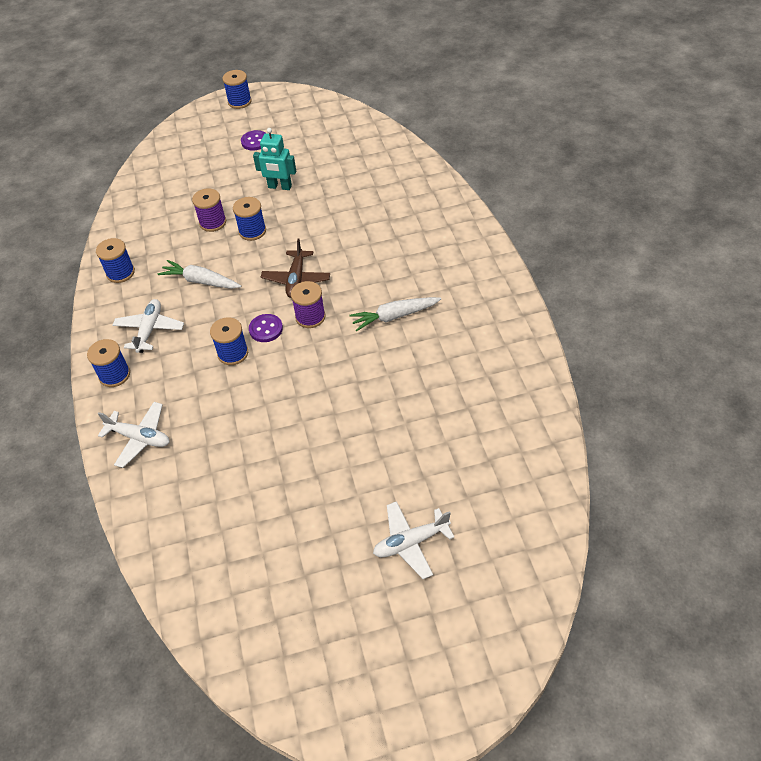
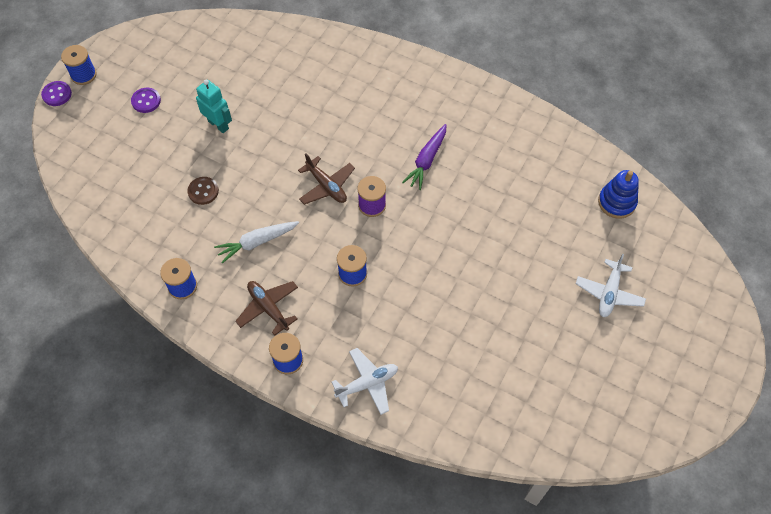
camera: 50 degrees left, 10 degrees up
white plane [113,299,184,353] -> brown plane [235,281,298,336]
purple spool [192,188,226,232] -> brown button [187,177,219,205]
blue spool [233,197,266,241] -> none
purple button [249,314,283,342] -> purple button moved to [41,81,72,106]
turquoise robot [253,128,296,190] -> turquoise robot turned 105 degrees counterclockwise [196,80,232,133]
white carrot [349,297,441,332] -> purple carrot [402,124,447,190]
none -> blue stacking toy [598,170,639,219]

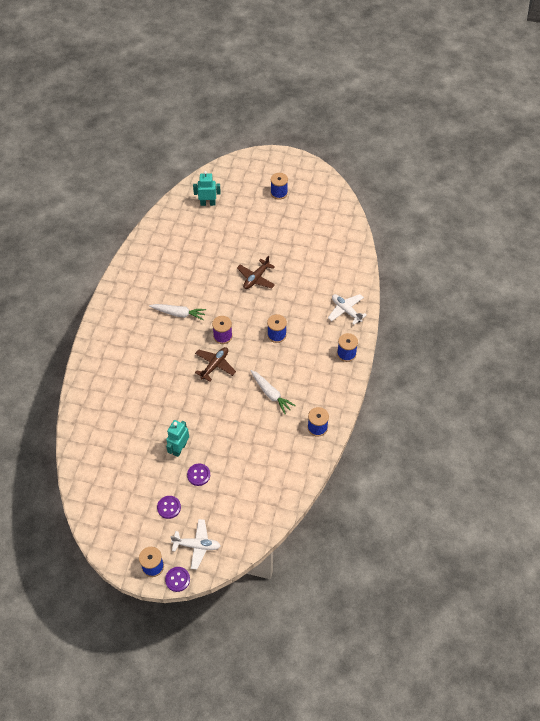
camera: 105 degrees left, 5 degrees down
brown button [187,177,219,205] -> none
brown plane [235,281,298,336] -> brown plane moved to [237,255,275,289]
purple carrot [402,124,447,190] -> white carrot [149,304,206,320]
white plane [576,254,646,317] -> white plane moved to [171,519,221,569]
blue stacking toy [598,170,639,219] -> none
none -> purple button [187,464,210,486]
none -> turquoise robot [193,171,221,206]
none -> blue spool [271,173,288,200]

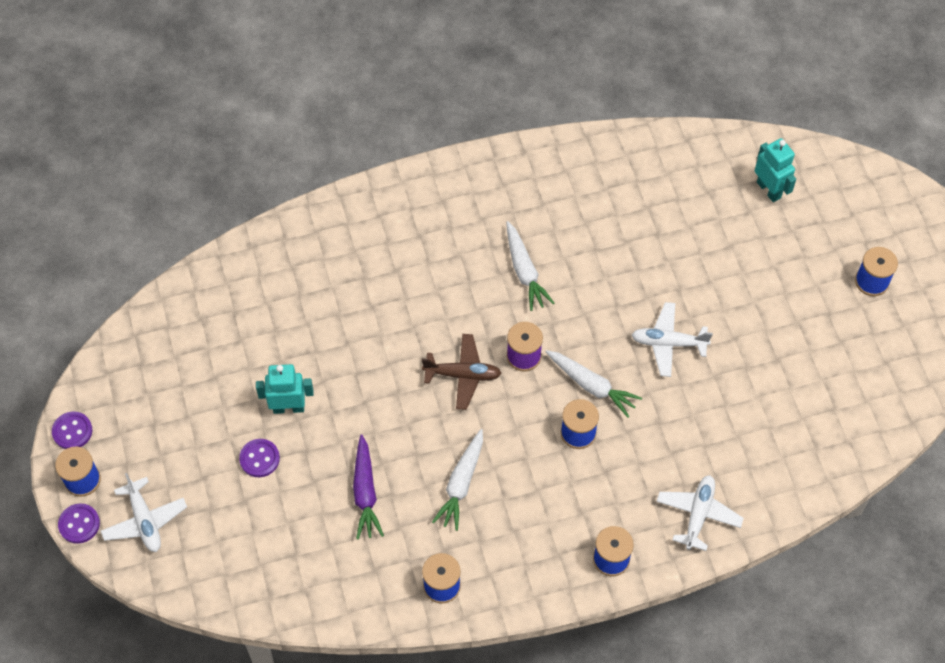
camera: 60 degrees right, 5 degrees up
purple button [157,496,181,519] -> purple button moved to [52,412,92,449]
brown plane [237,255,275,289] -> white plane [632,302,713,377]
none -> purple carrot [353,435,384,539]
none -> white carrot [546,350,642,418]

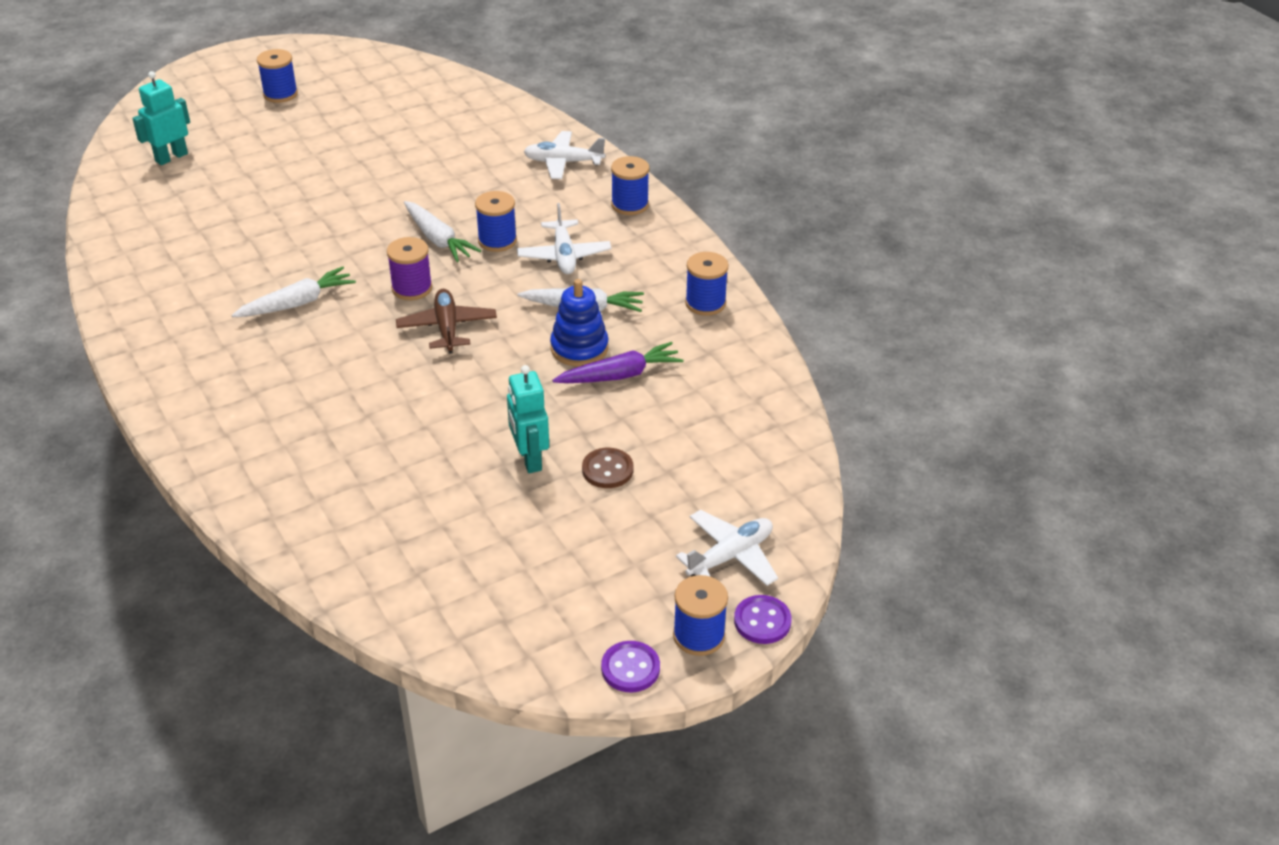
camera: 105 degrees left, 20 degrees down
purple button [239,439,280,477] -> brown button [582,448,633,488]
white carrot [546,350,642,418] -> white carrot turned 120 degrees clockwise [404,201,481,262]
white plane [632,302,713,377] -> white plane moved to [517,203,611,274]
none -> blue stacking toy [550,279,609,366]

